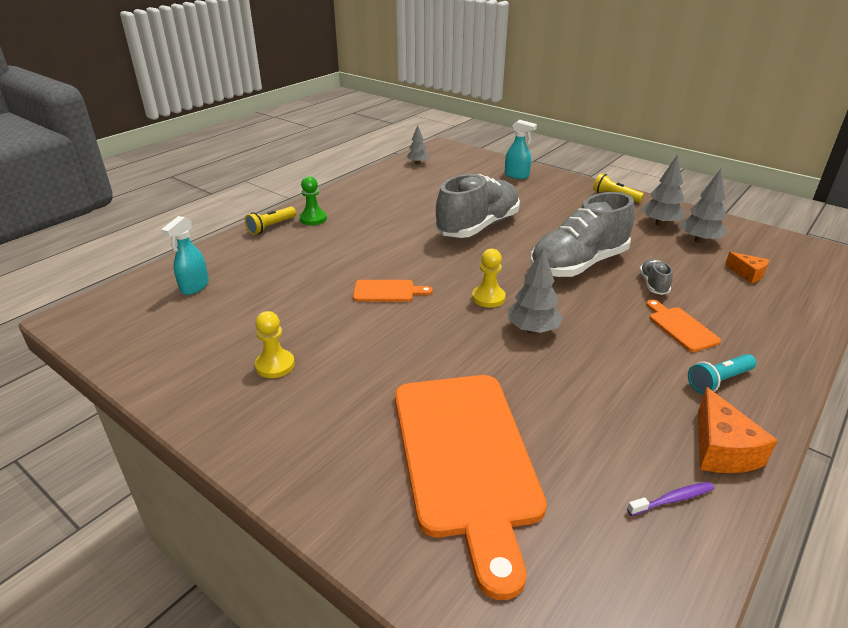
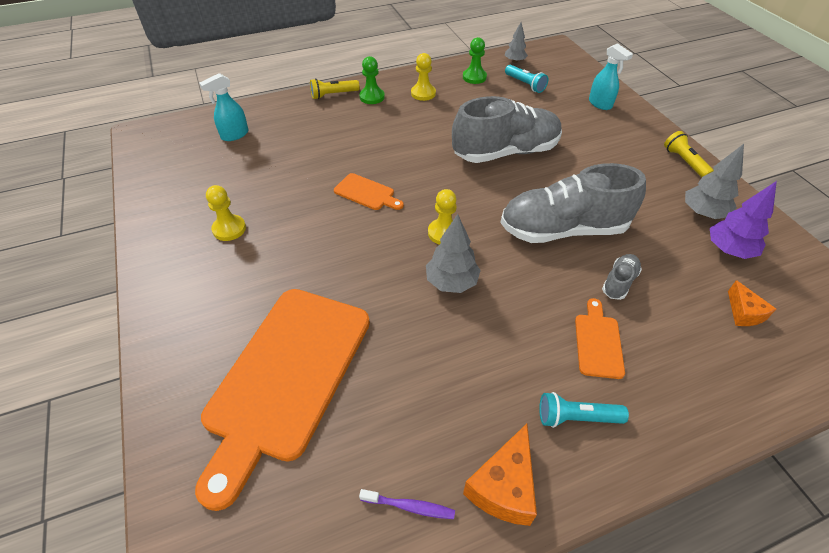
camera: 30 degrees right, 15 degrees up
grey tree [681,169,727,243] -> purple tree [710,181,777,259]
none -> yellow pawn [411,53,436,101]
none -> green pawn [463,37,487,84]
none -> turquoise flashlight [505,65,548,93]

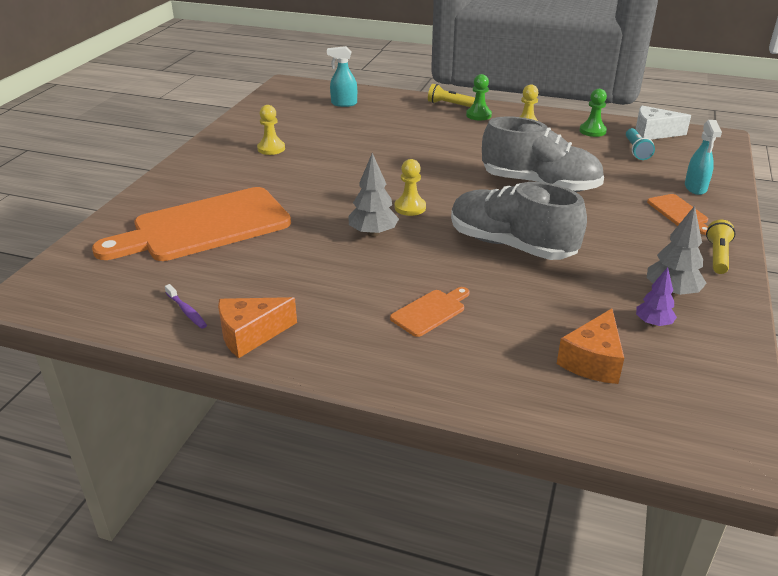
camera: 40 degrees right, 15 degrees down
orange cutting board [334,173,404,210] -> orange cutting board moved to [647,194,708,235]
grey tree [505,22,528,63] -> white cheese [636,106,691,140]
turquoise flashlight [539,392,629,428] -> none
grey shoe [602,254,642,300] -> none
purple tree [710,181,777,259] -> purple tree [636,267,677,327], size x0.65
orange cheese [728,280,776,326] -> orange cheese [557,308,624,384], size x1.58

